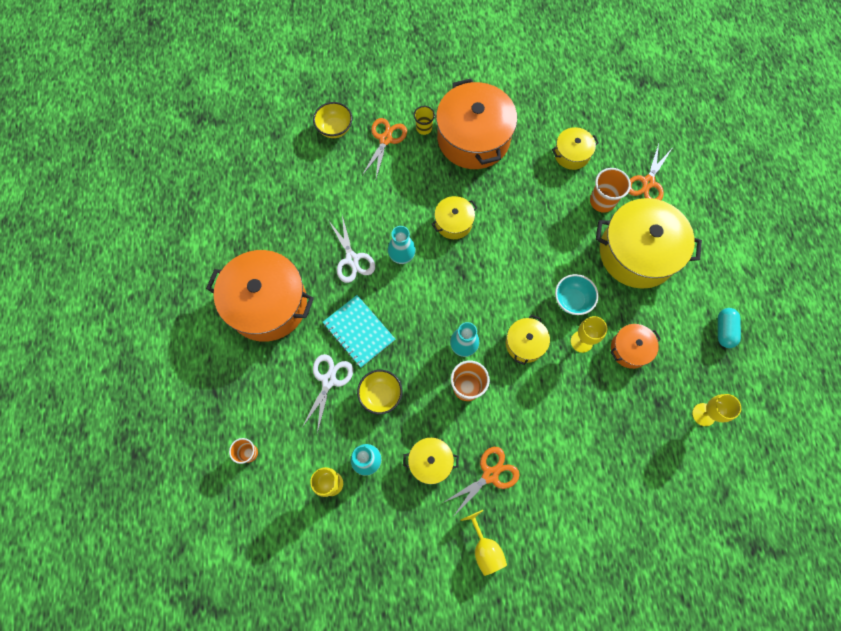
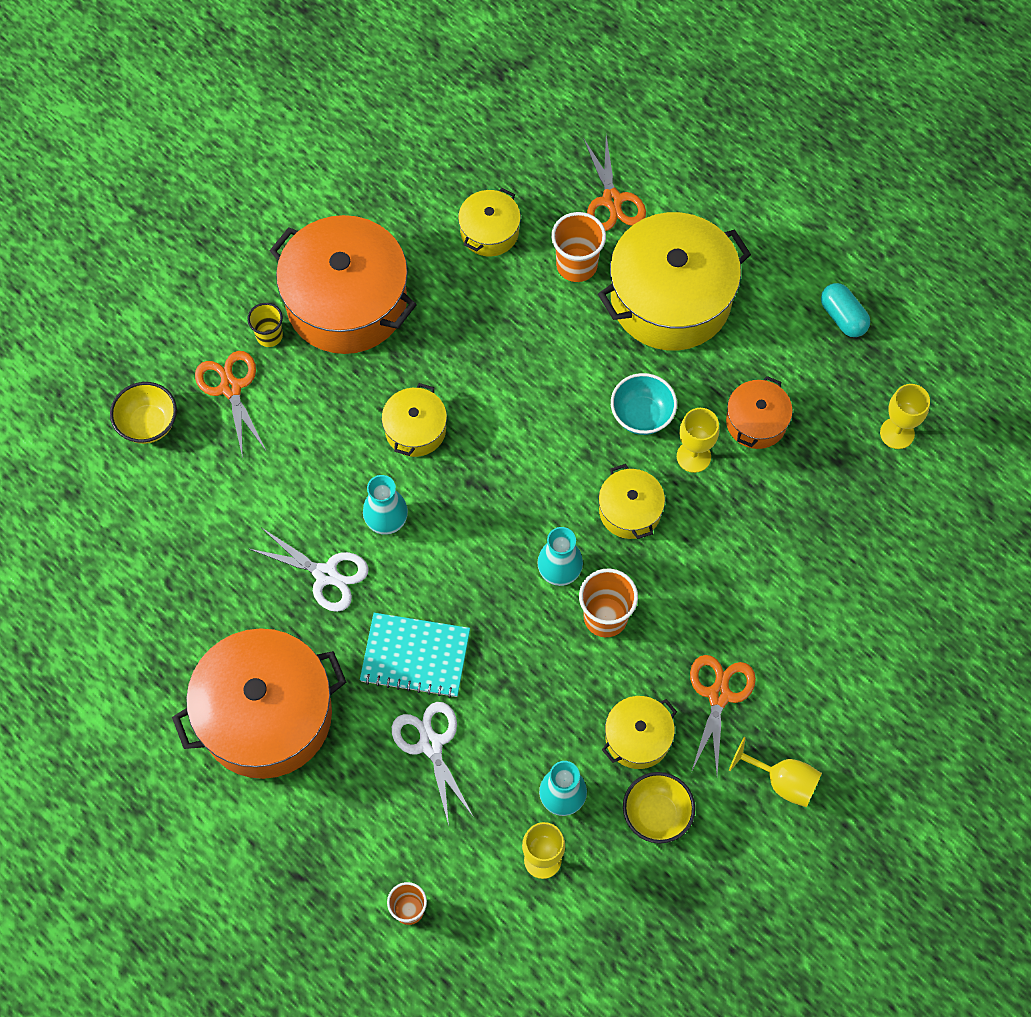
camera: 40 degrees left, 5 degrees down
yellow bowl [357,370,402,414] -> yellow bowl moved to [623,772,695,843]

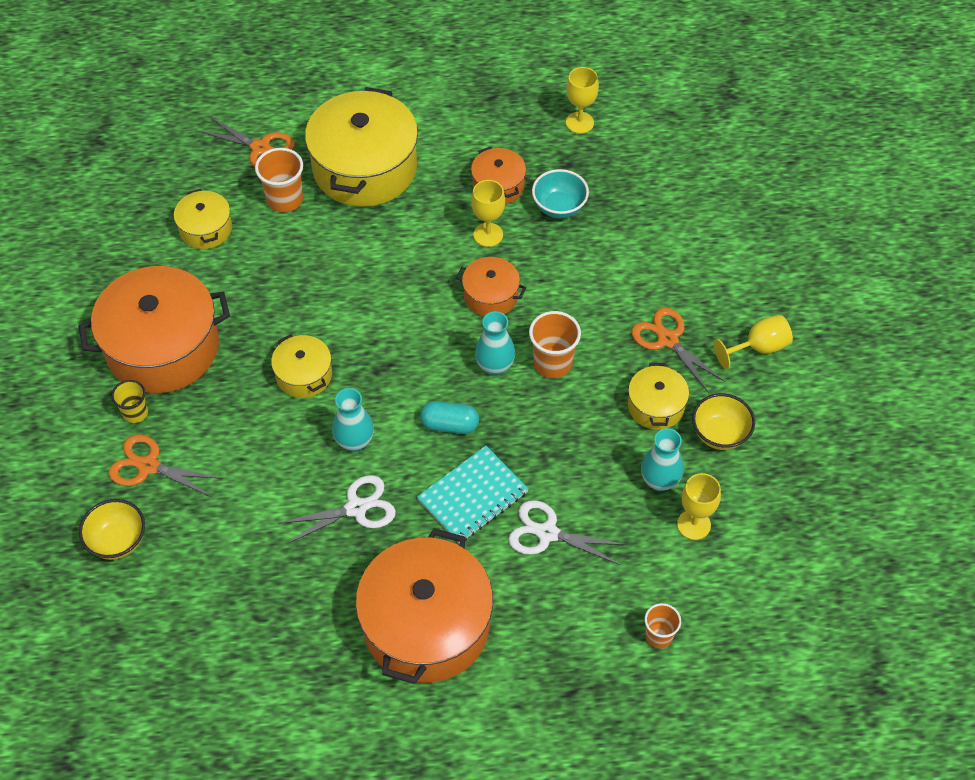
camera: 50 degrees left, 10 degrees down
yellow pot [599,464,665,539] -> orange pot [456,257,526,316]
turquoise bowl [611,373,677,435] -> turquoise bowl moved to [532,169,589,218]
turquoise capsule [821,283,870,337] -> turquoise capsule moved to [420,401,479,434]

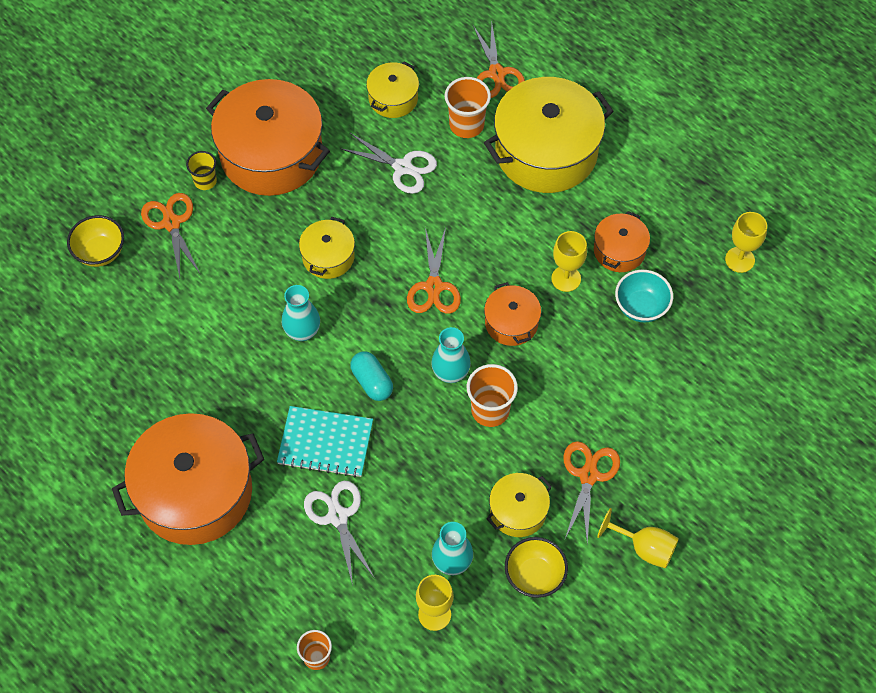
camera: 50 degrees right, 5 degrees up
white scissors [278,475,396,544] -> white scissors moved to [340,133,437,194]
none -> orange scissors [407,228,461,314]

